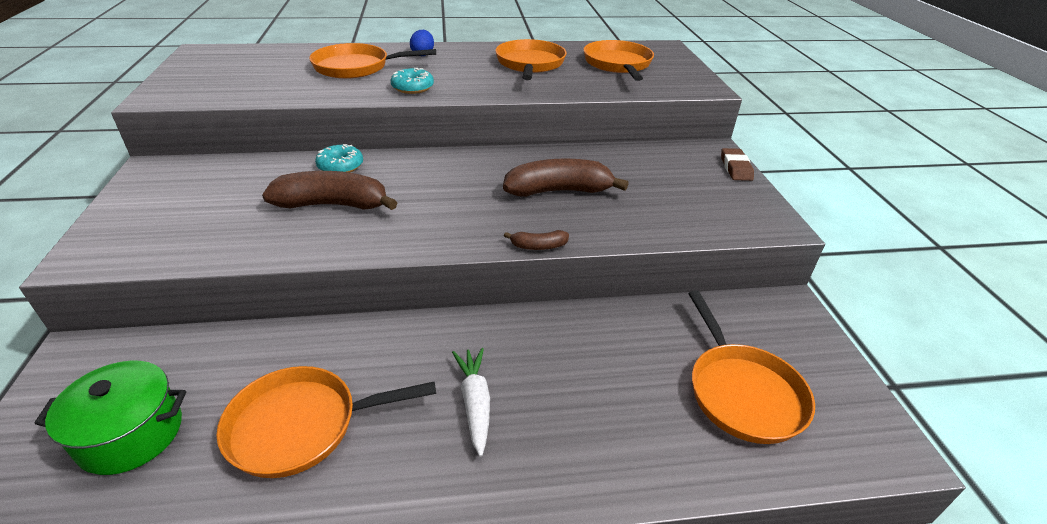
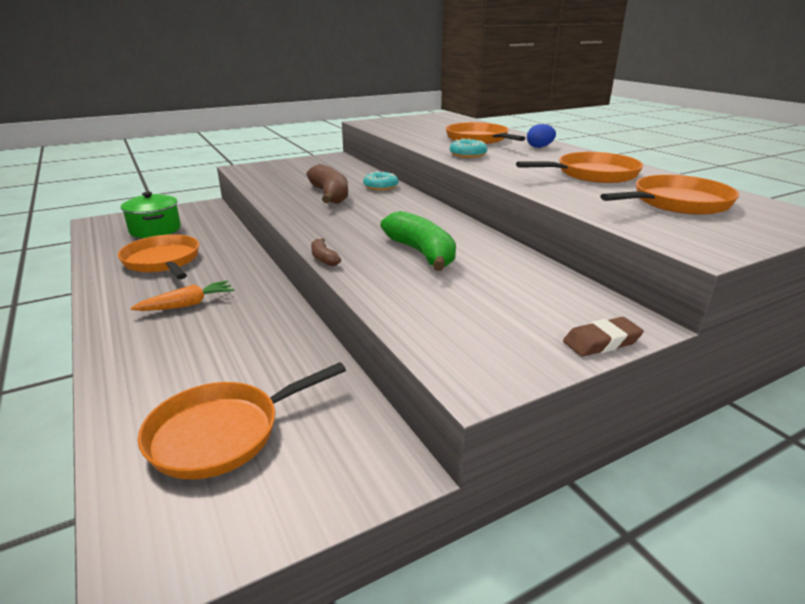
camera: 70 degrees right, 10 degrees down
white carrot [452,348,490,457] -> orange carrot [131,281,234,311]
brown banana [503,159,629,197] -> green banana [380,211,456,271]

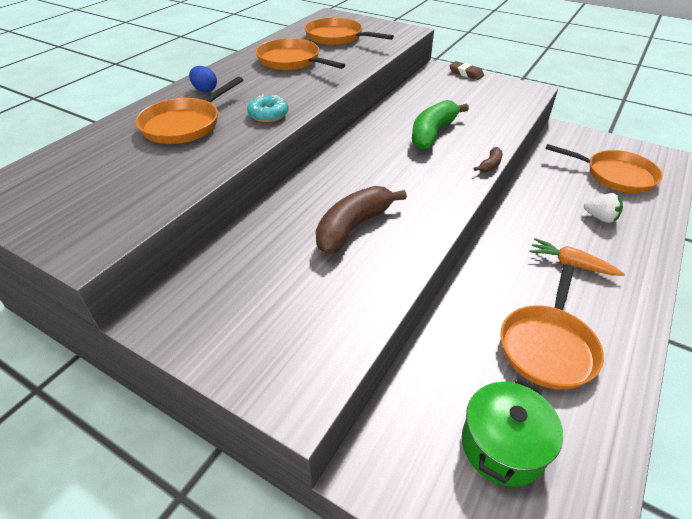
camera: 120 degrees left, 15 degrees up
turquoise donut [363,171,399,190] -> none
none -> white strawberry [584,193,623,223]

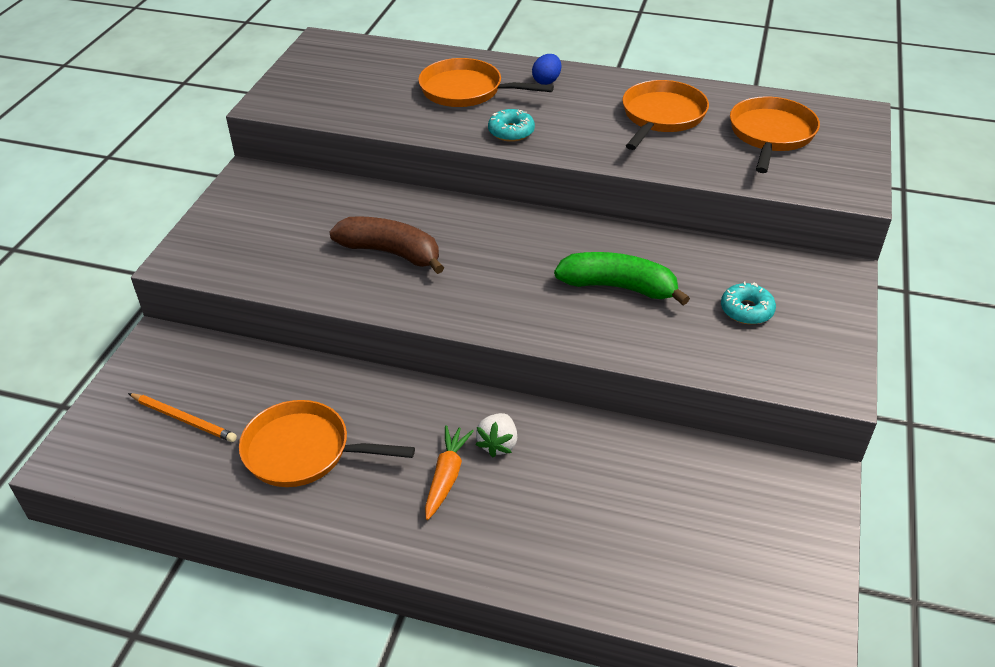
camera: 75 degrees right, 0 degrees up
brown eraser [449,61,484,80] -> none
green pot [462,379,563,487] -> orange pencil [128,393,237,442]
brown banana [474,147,502,172] -> none
orange pan [545,144,663,193] -> none
white strawberry [584,193,623,223] -> white strawberry moved to [476,413,517,457]
none -> turquoise donut [721,282,776,324]

